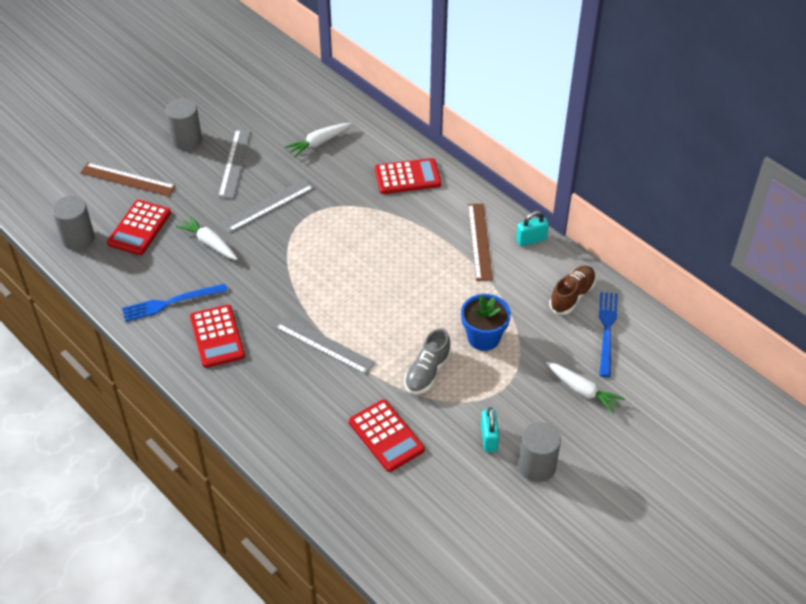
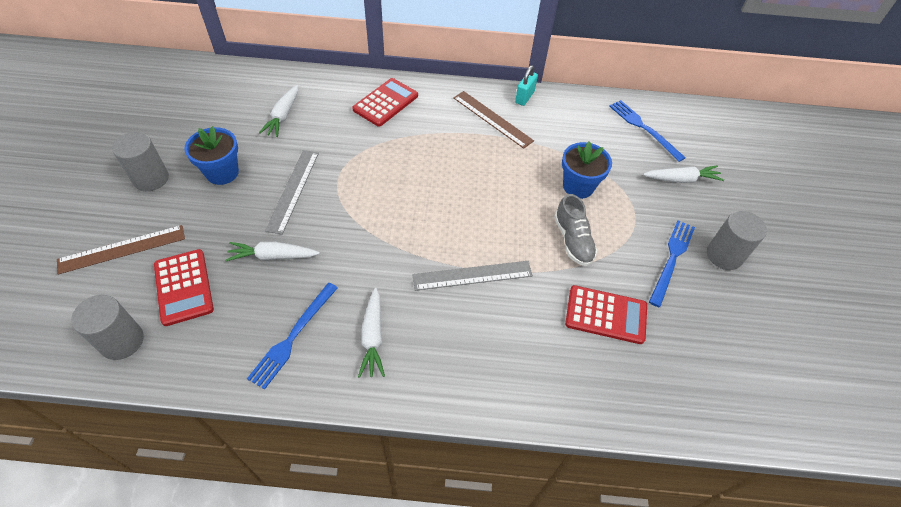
camera: 45 degrees left, 5 degrees up
red calculator [190,305,245,368] -> white carrot [358,288,385,378]
grey ruler [218,129,251,199] -> blue flower pot [184,126,239,185]
turquoise padlock [481,407,499,452] -> blue fork [649,220,695,307]
brown shoe [549,266,596,315] -> none

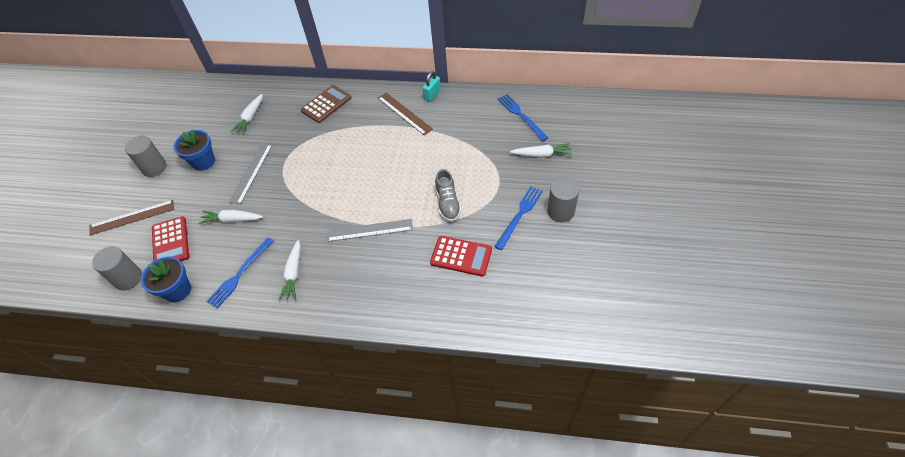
camera: 10 degrees right, 0 degrees up
red calculator [352,78,418,127] -> brown calculator [301,85,351,123]
blue flower pot [562,141,612,199] -> blue flower pot moved to [141,257,191,302]

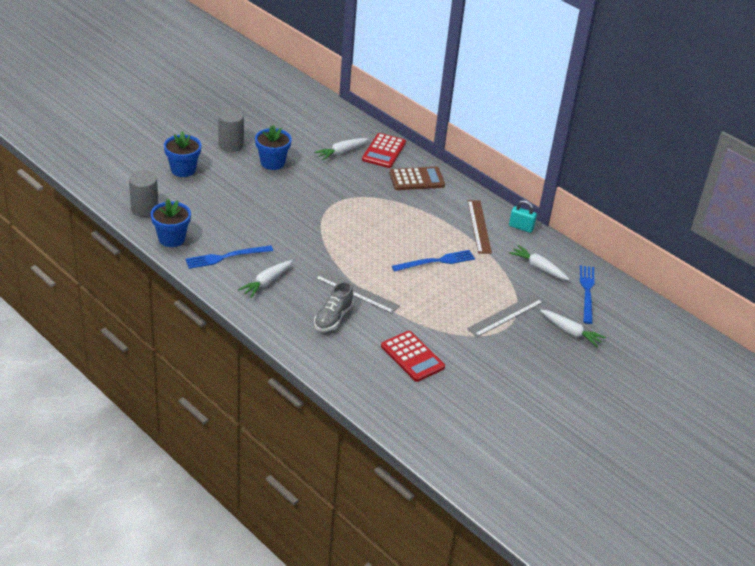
camera: 30 degrees right, 15 degrees down
brown ruler [90,200,174,235] -> blue flower pot [164,131,201,177]
red calculator [152,216,189,261] -> red calculator moved to [362,133,406,168]
white carrot [199,210,263,224] -> white carrot moved to [509,245,570,280]
grey ruler [229,143,273,205] -> grey ruler moved to [467,294,544,337]
turquoise padlock [423,71,441,102] -> turquoise padlock turned 45 degrees clockwise [509,200,537,233]
grey shoe [435,169,461,222] -> grey shoe moved to [314,281,354,331]
blue fork [494,186,543,250] -> blue fork moved to [392,250,475,272]
grey cylinder [547,178,579,222] -> none

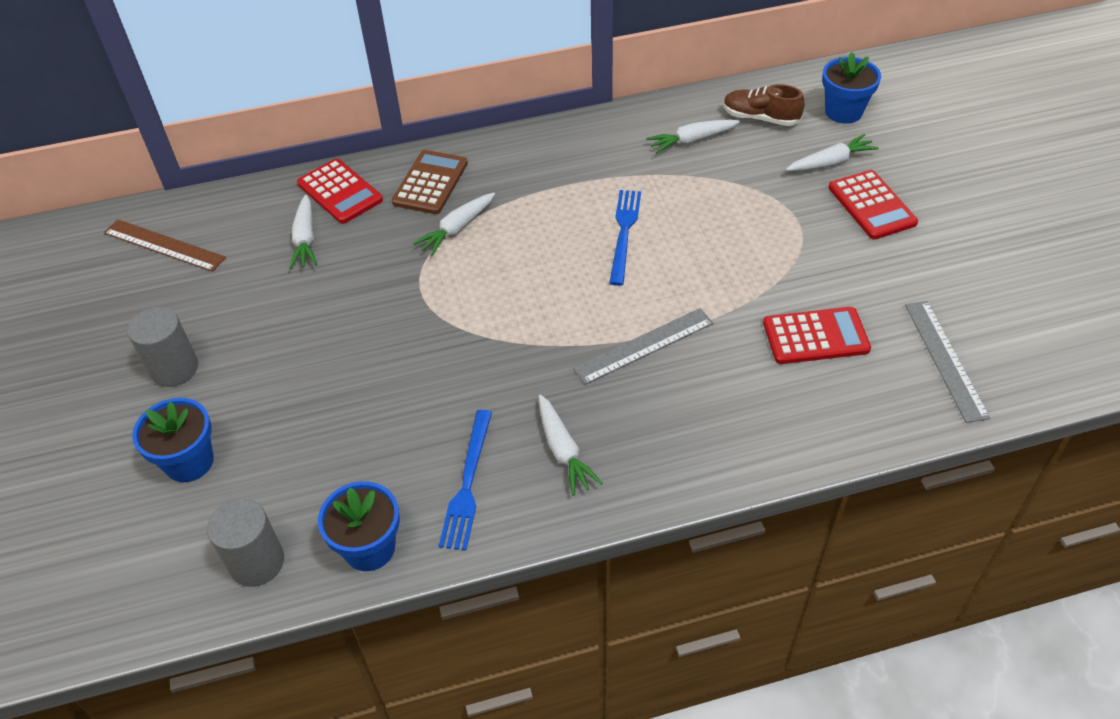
camera: 55 degrees left, 10 degrees up
blue flower pot [255,125,292,170] -> blue flower pot moved to [822,52,881,124]
grey shoe [314,281,354,331] -> none
grey ruler [467,294,544,337] -> grey ruler moved to [905,301,990,423]
brown ruler [468,200,492,254] -> brown ruler moved to [104,219,226,272]
turquoise padlock [509,200,537,233] -> none
blue fork [580,265,595,324] -> brown shoe [723,84,804,126]
none -> white carrot [413,193,495,256]
none -> red calculator [828,170,918,239]

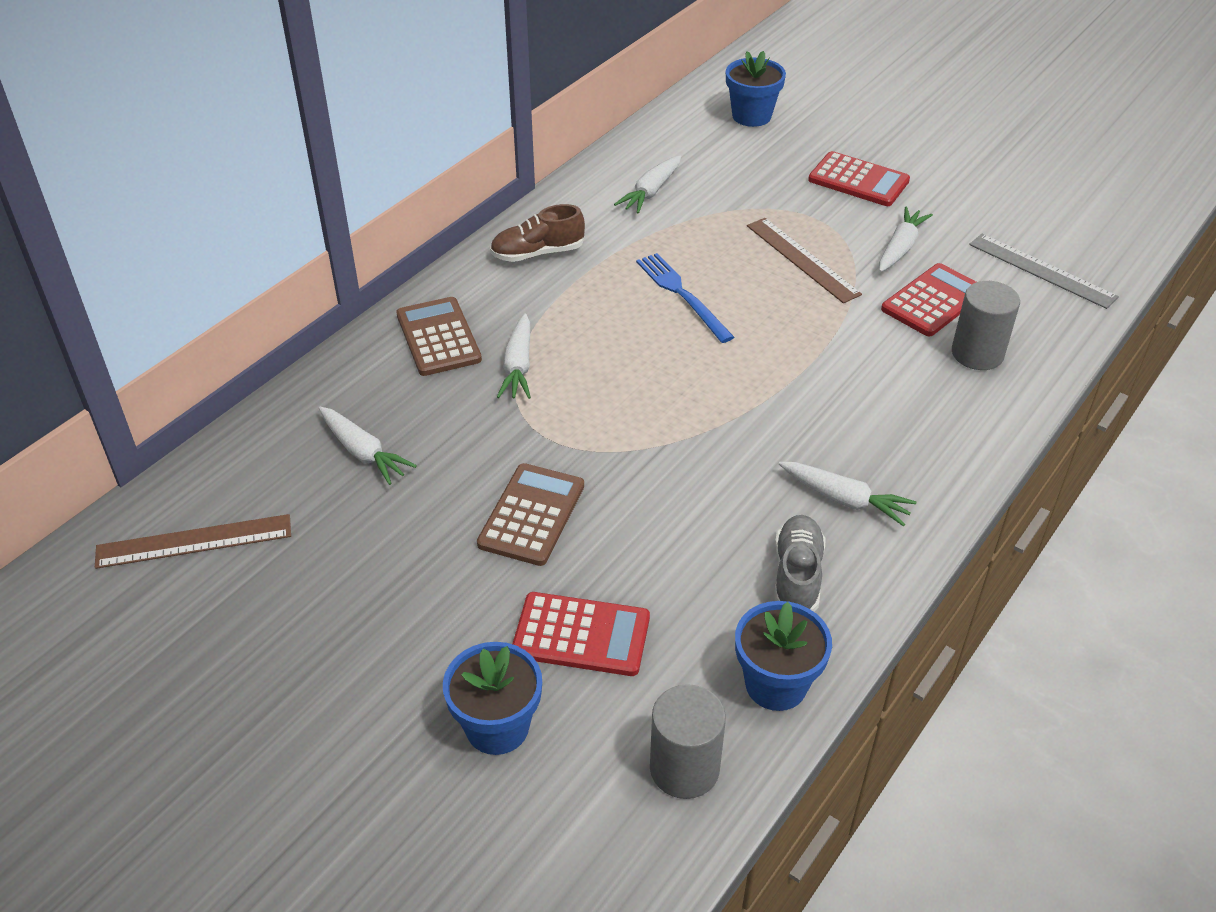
camera: 40 degrees left, 5 degrees down
grey cylinder [127,307,198,387] -> grey cylinder moved to [952,281,1020,370]
red calculator [297,159,383,224] -> red calculator moved to [512,592,650,676]
blue fork [439,410,492,551] -> grey shoe [774,515,826,612]
grey ruler [573,308,713,385] -> none
brown shoe [723,84,804,126] -> brown shoe moved to [490,204,585,262]
white carrot [786,134,879,171] -> white carrot moved to [879,207,933,272]
none -> brown calculator [477,463,584,566]
none -> brown ruler [747,218,862,303]

